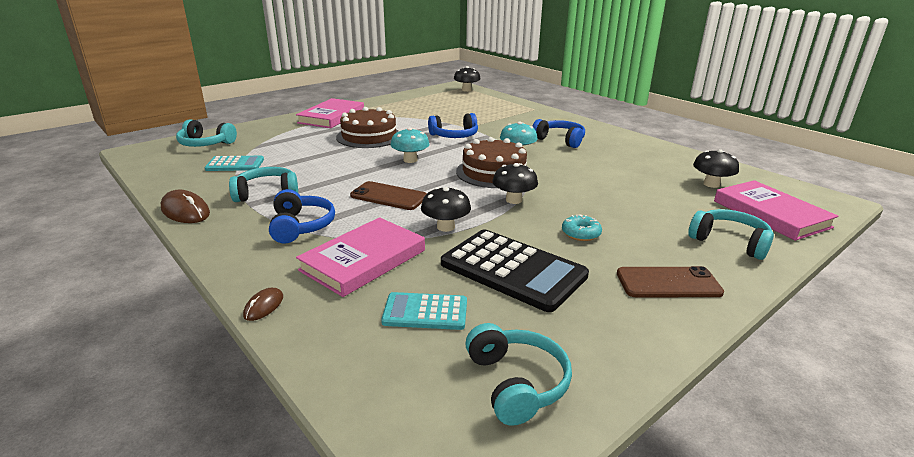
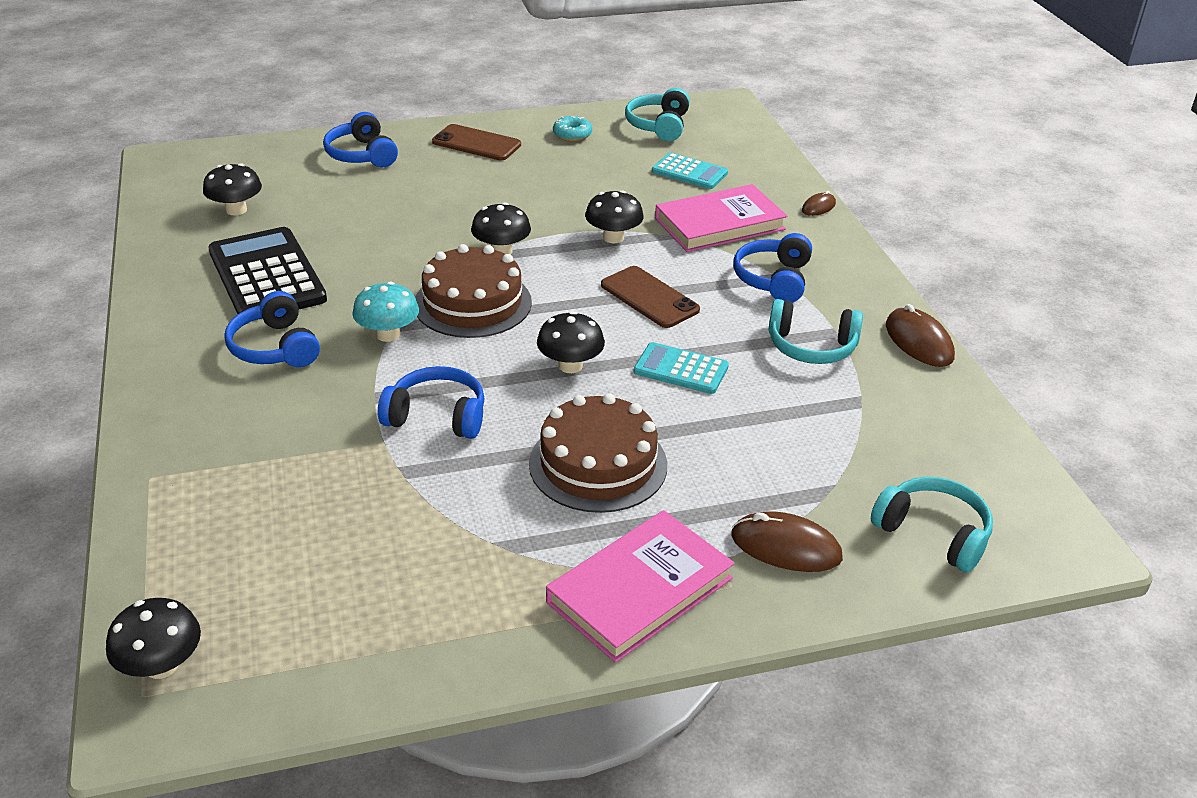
camera: 155 degrees left, 10 degrees up
turquoise calculator [204,156,264,171] -> turquoise calculator moved to [634,342,729,394]
turquoise mushroom [390,127,430,163] -> black mushroom [537,311,605,373]
black calculator [441,229,589,312] -> black calculator moved to [208,227,327,320]
turquoise donut [562,214,602,241] -> turquoise donut moved to [553,116,592,141]
turquoise headphones [688,209,774,260] -> blue headphones [323,112,398,167]
pink book [714,180,838,241] -> none
none -> brown mouse [731,511,843,572]

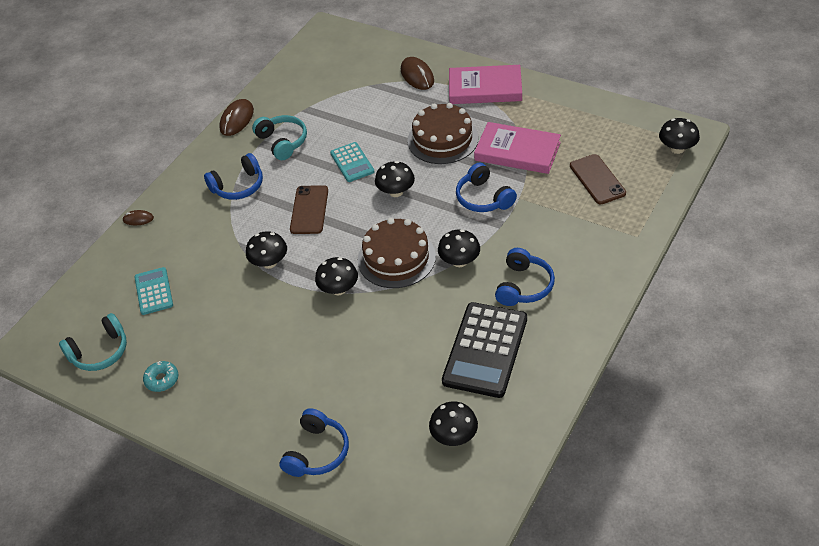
camera: 130 degrees left, 10 degrees up
turquoise mushroom [352,282,419,342] -> black mushroom [438,229,480,267]
brown phone [432,124,521,160] -> brown phone moved to [570,154,626,204]
pink book [655,184,788,252] -> pink book moved to [474,122,561,174]
turquoise headphones [871,477,993,572] -> none

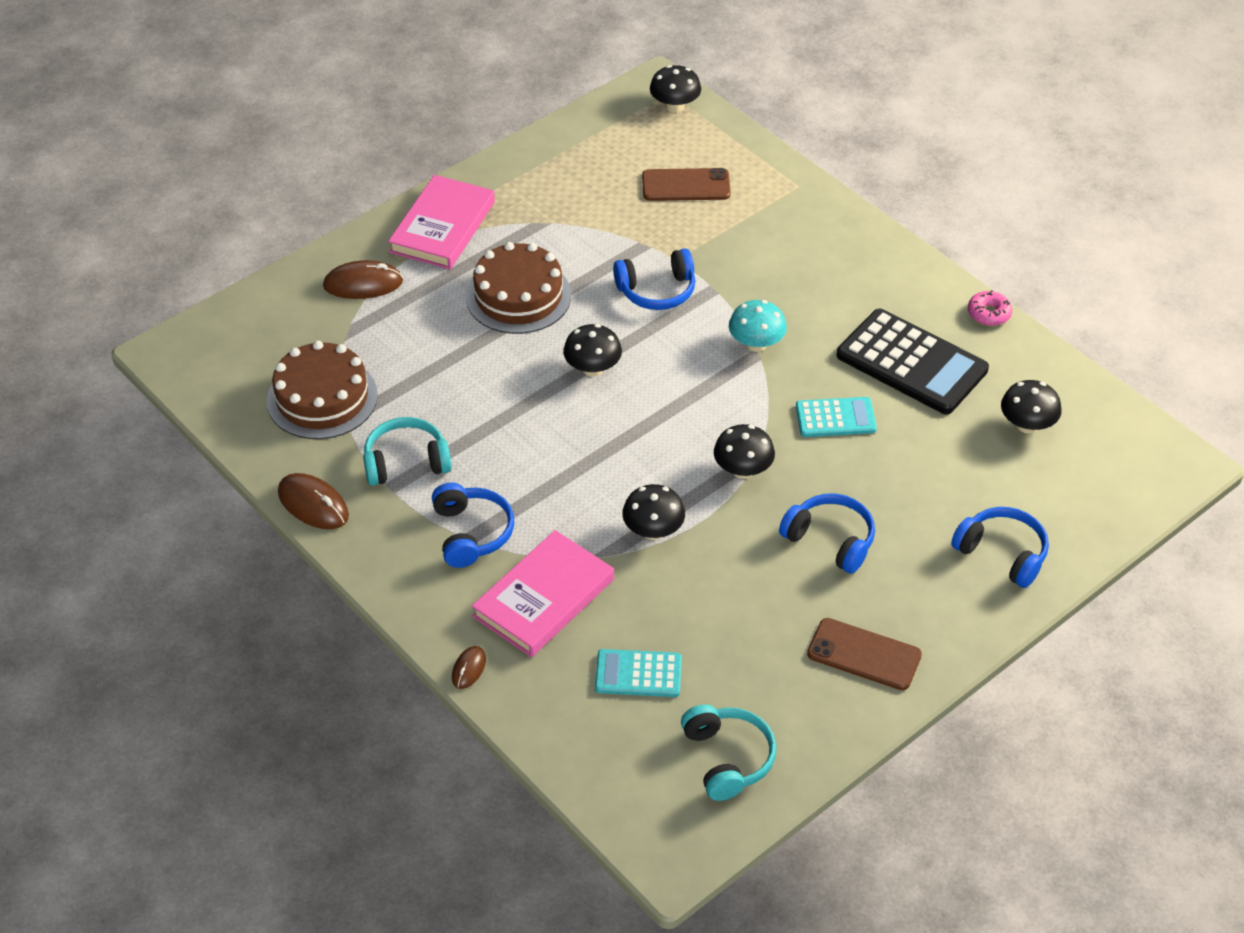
camera: 75 degrees left, 0 degrees up
turquoise donut [143,361,178,392] -> none
brown phone [290,185,328,234] -> brown phone moved to [807,618,922,690]
turquoise calculator [330,142,374,182] -> turquoise calculator moved to [796,397,877,437]
brown cake [358,218,436,288] -> brown cake moved to [267,341,378,439]
black mushroom [438,229,480,267] -> turquoise mushroom [729,300,787,352]
pink book [474,122,561,174] -> pink book moved to [472,530,614,657]
blue headphones [495,248,555,306] -> blue headphones moved to [779,494,875,574]
none -> pink donut [968,290,1012,326]

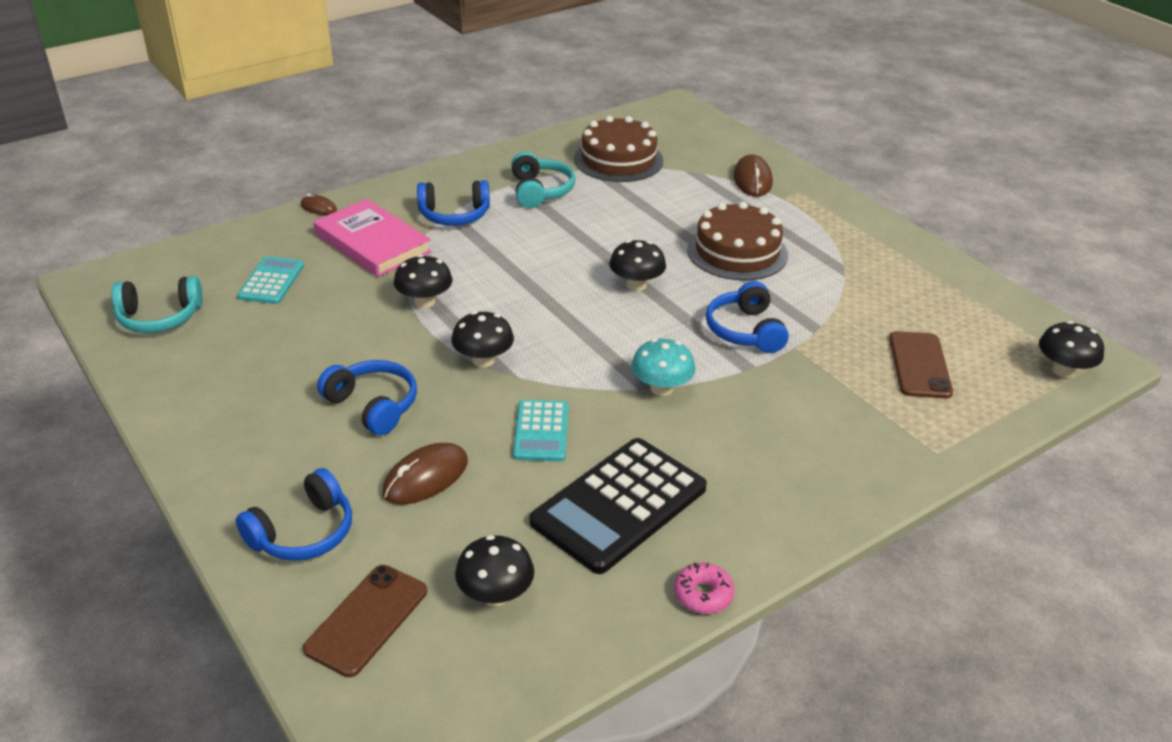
camera: 95 degrees right, 10 degrees down
brown mouse [278,473,349,529] -> brown mouse moved to [382,443,468,505]
pink book [388,175,495,269] -> none
blue headphones [779,494,875,574] -> blue headphones turned 90 degrees counterclockwise [317,360,417,436]
brown phone [807,618,922,690] -> brown phone moved to [303,565,427,677]

